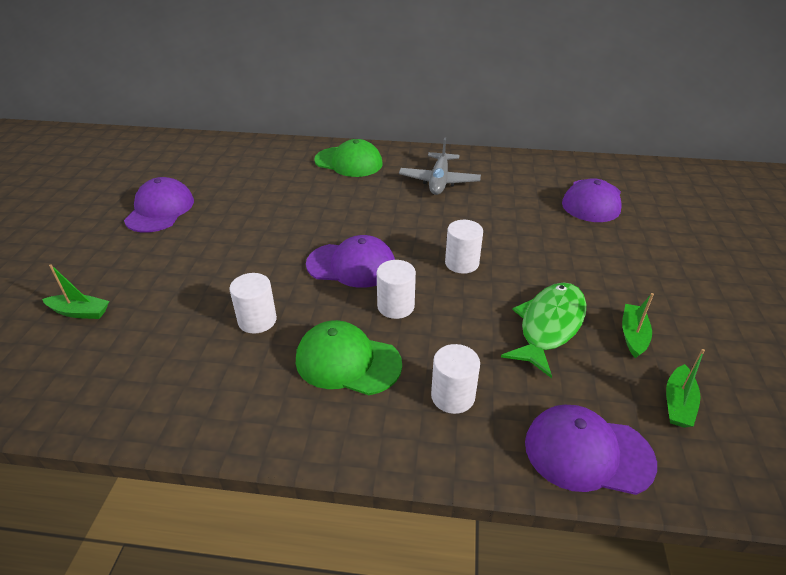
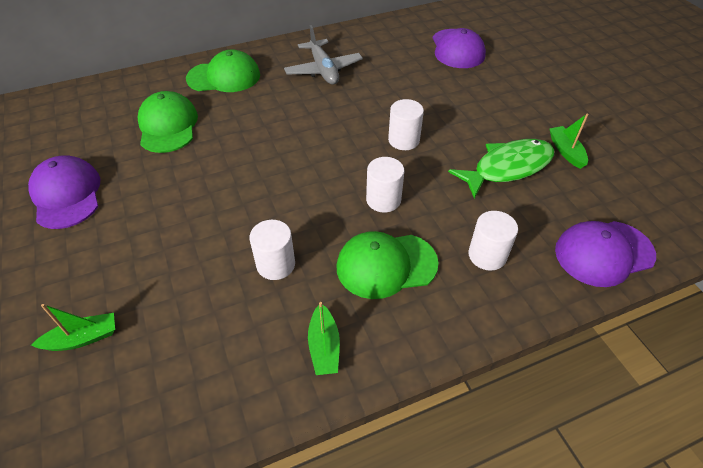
camera: 30 degrees left, 10 degrees up
purple cap [306,235,395,288] -> none
green fish [501,282,586,378] -> green fish turned 60 degrees clockwise [448,139,554,199]
green boat [666,349,705,428] -> green boat moved to [308,302,340,375]
none -> green cap [138,91,198,153]

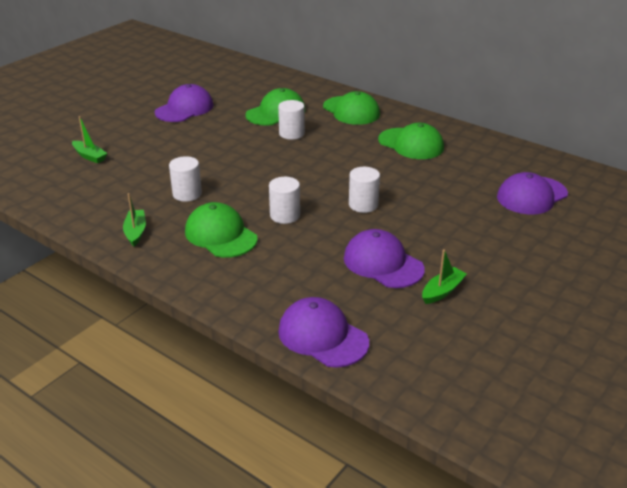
camera: 60 degrees right, 15 degrees down
grey plane [284,25,363,84] -> green cap [378,123,444,159]
green boat [308,302,340,375] -> green boat turned 120 degrees clockwise [123,193,146,247]
green fish [448,139,554,199] -> purple cap [344,229,425,288]
white cylinder [468,211,518,271] -> white cylinder moved to [278,100,305,140]

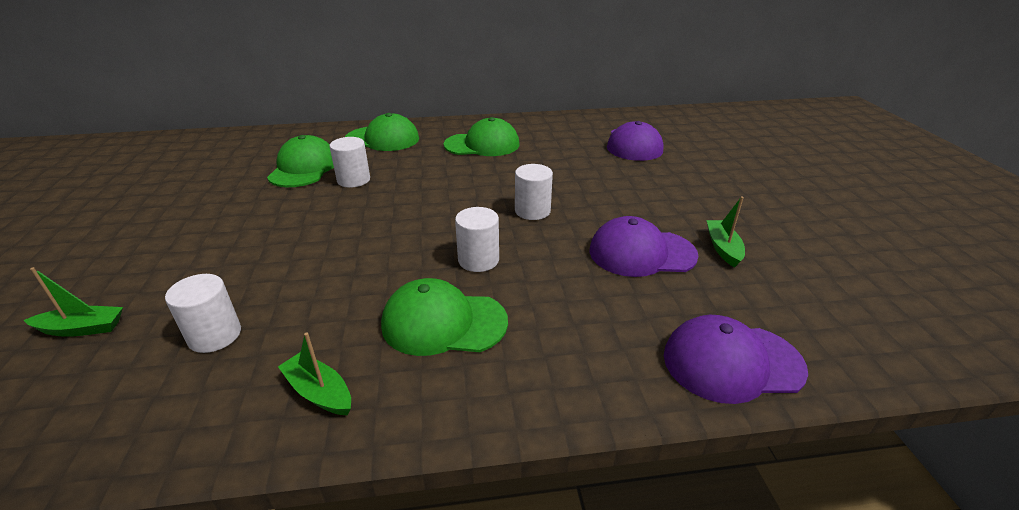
camera: 45 degrees left, 0 degrees up
purple cap [155,84,213,122] -> none
white cylinder [169,156,202,202] -> white cylinder moved to [165,274,241,353]

